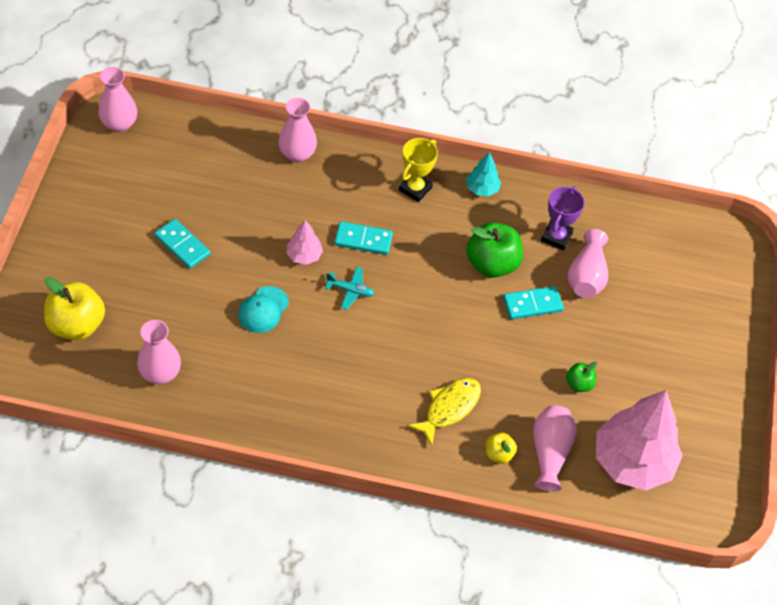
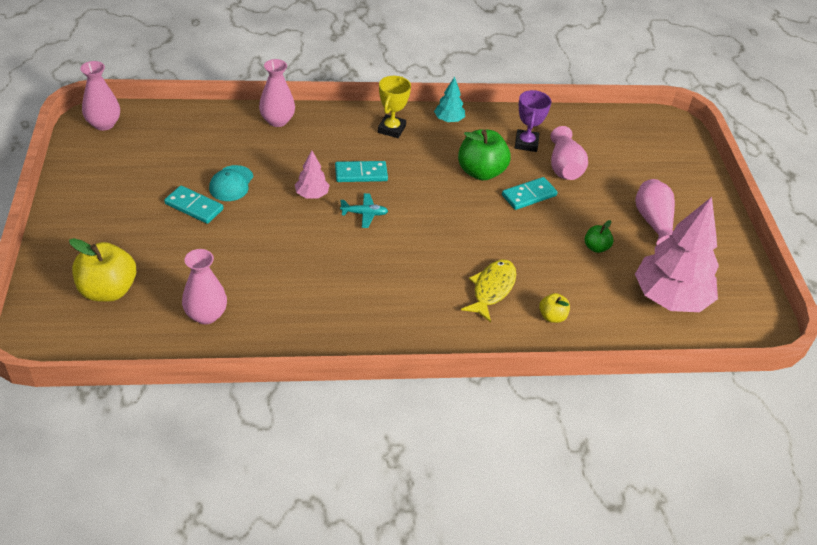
camera: 15 degrees left, 10 degrees down
turquoise cap [238,286,289,333] -> turquoise cap moved to [209,165,254,201]
pink vase [533,405,577,491] -> pink vase moved to [635,179,675,246]

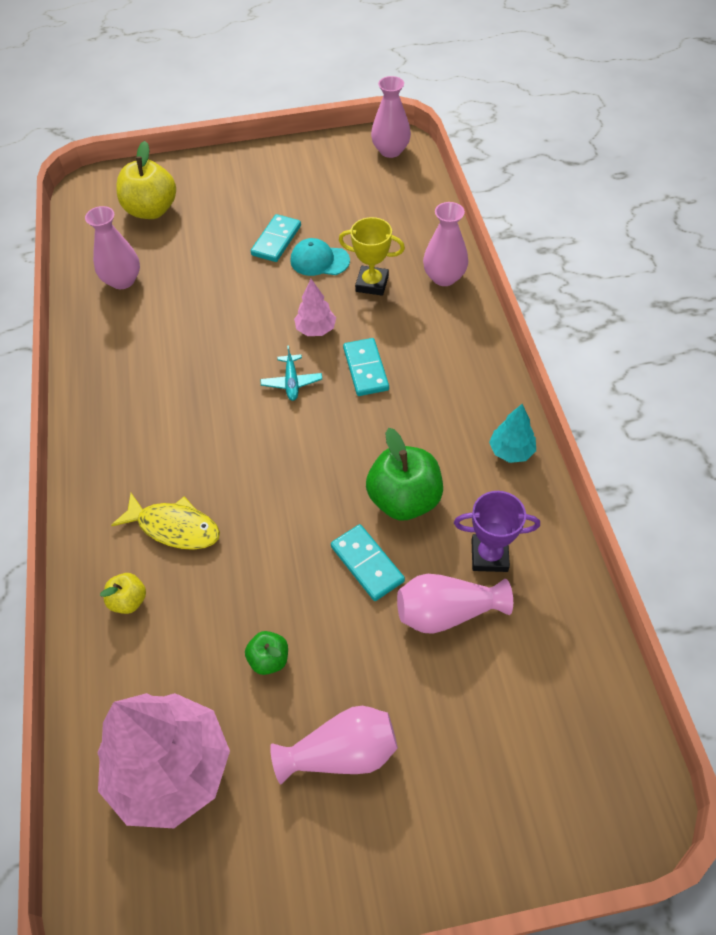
camera: 90 degrees right, 10 degrees up
yellow trophy [378,76,411,138] -> yellow trophy moved to [339,217,405,296]

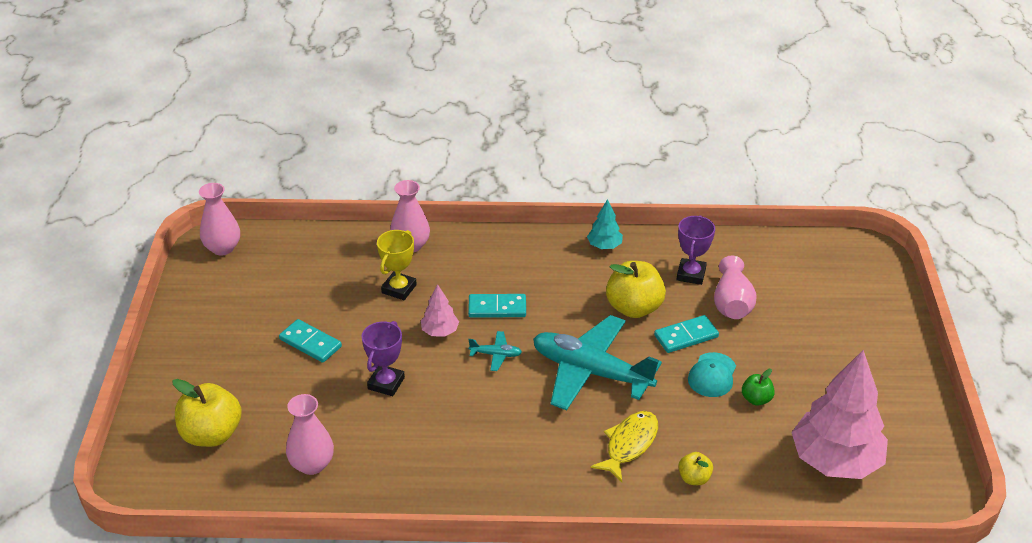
camera: 80 degrees left, 15 degrees down
pink vase [270,706,398,785] -> none
turquoise cap [290,238,350,276] -> turquoise cap moved to [688,352,736,397]
green apple [366,428,443,520] -> yellow apple [606,261,666,318]
none -> purple trophy [361,321,405,396]
none -> turquoise plane [533,315,662,411]

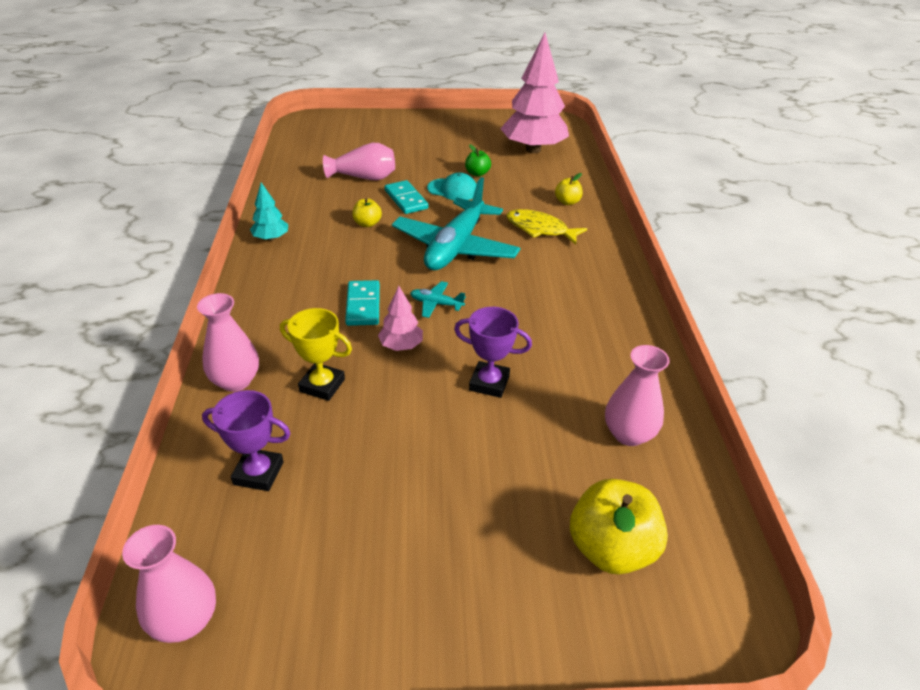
camera: 95 degrees left, 0 degrees up
turquoise domino [279,319,342,363] -> none
turquoise plane [468,331,522,371] -> turquoise plane turned 75 degrees counterclockwise [410,281,466,318]
yellow apple [606,261,666,318] -> yellow apple [352,198,382,227], size x0.51
purple trophy [677,215,715,285] -> purple trophy moved to [202,390,291,491]

